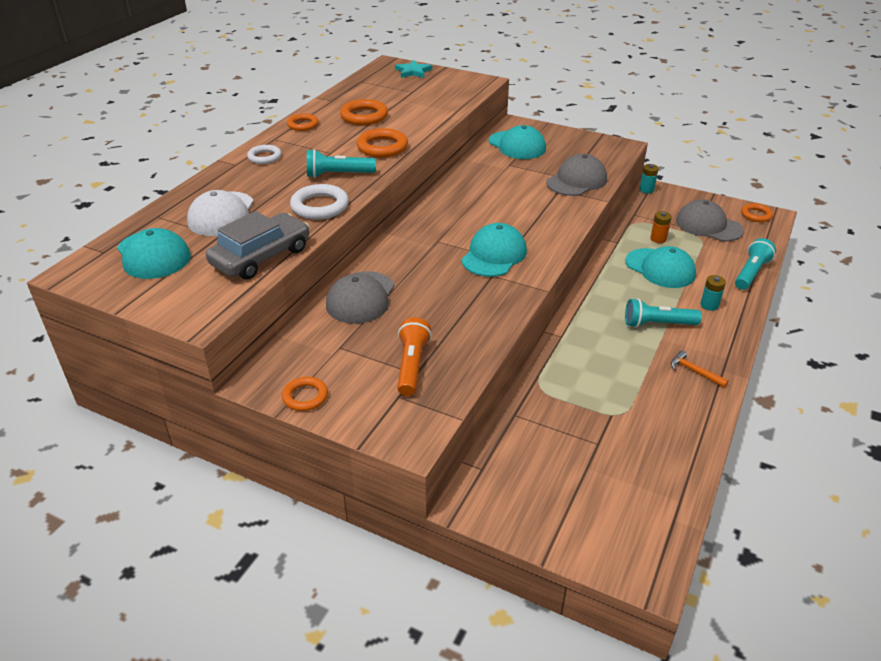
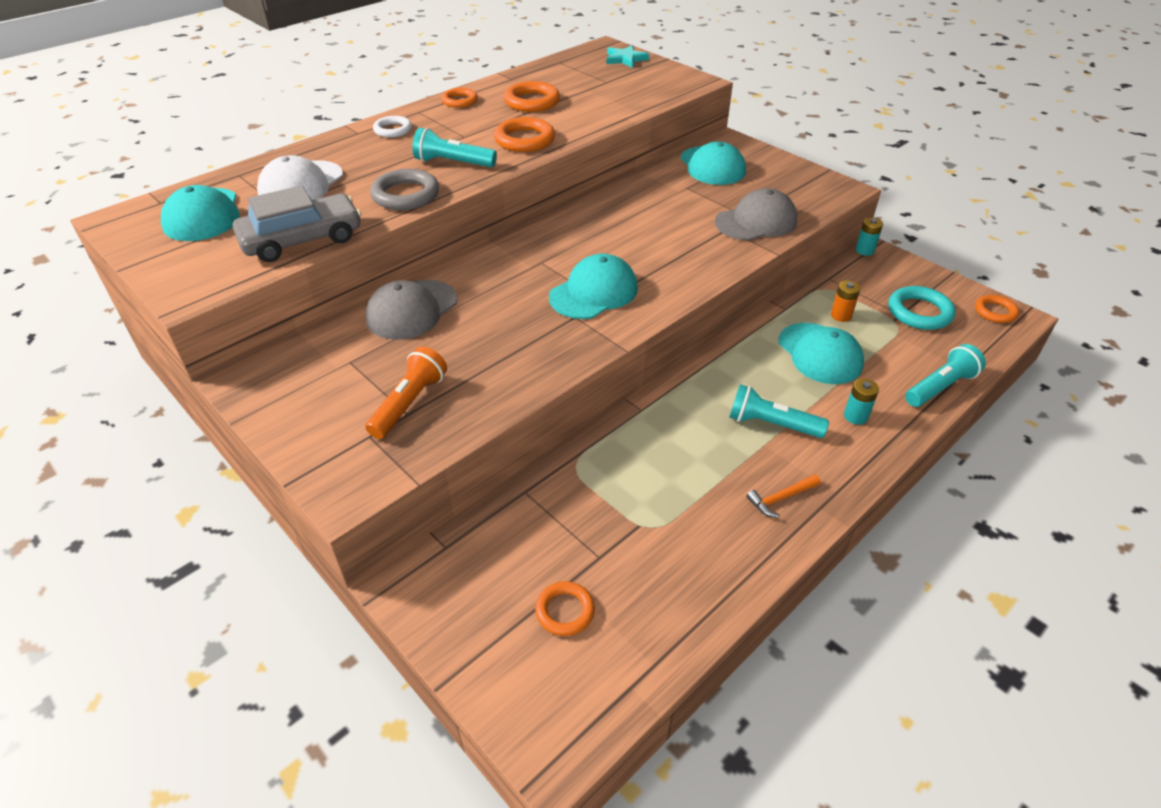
camera: 20 degrees right, 5 degrees up
orange ring [282,377,328,411] -> orange ring moved to [535,581,595,636]
white ring [290,184,349,220] -> grey ring [370,169,439,210]
orange hammer [671,350,729,388] -> orange hammer turned 90 degrees counterclockwise [746,475,821,518]
grey cap [676,199,744,241] -> turquoise ring [888,286,956,330]

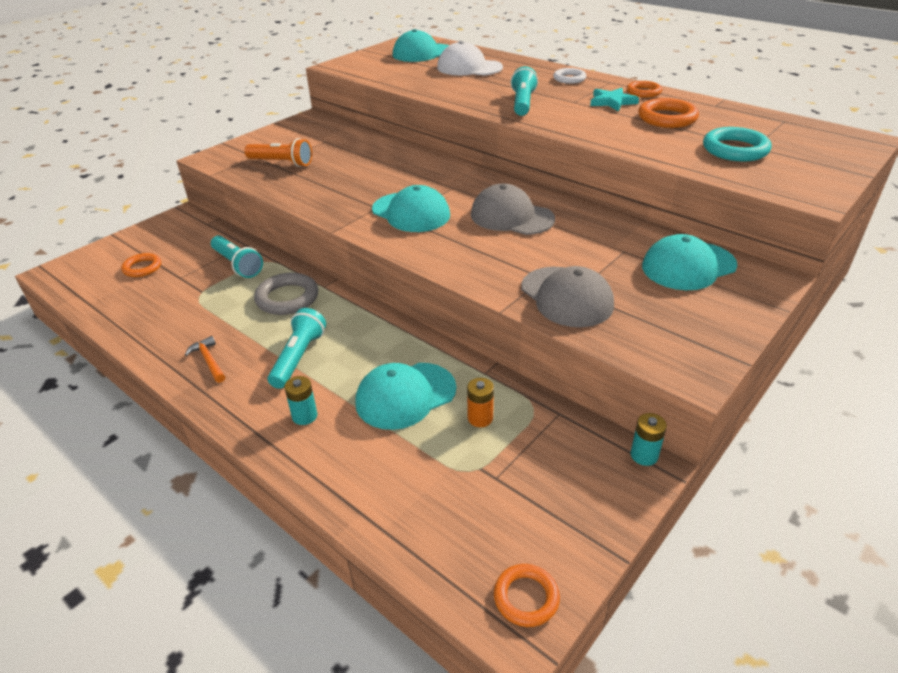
camera: 85 degrees right, 5 degrees down
grey car [233,185,361,262] -> none
grey cap [365,280,457,340] -> grey cap moved to [471,183,555,235]
grey ring [370,169,439,210] -> grey ring moved to [254,273,318,315]
orange ring [494,117,555,152] -> none
turquoise star [606,45,649,68] -> turquoise star moved to [590,88,639,111]
turquoise ring [888,286,956,330] -> turquoise ring moved to [703,127,772,162]
turquoise flashlight [905,344,986,407] -> turquoise flashlight moved to [211,235,263,278]

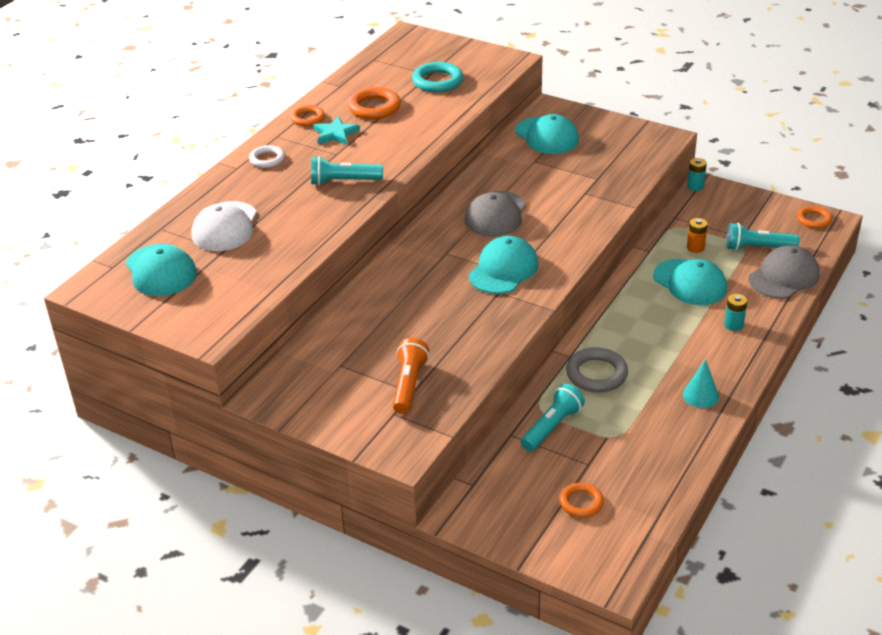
camera: 100 degrees left, 0 degrees up
orange hammer [185,336,225,383] -> turquoise cone [683,359,719,408]
turquoise flashlight [268,308,326,389] -> turquoise flashlight moved to [726,223,799,251]
grey cap [521,266,614,327] -> grey cap moved to [749,245,820,299]

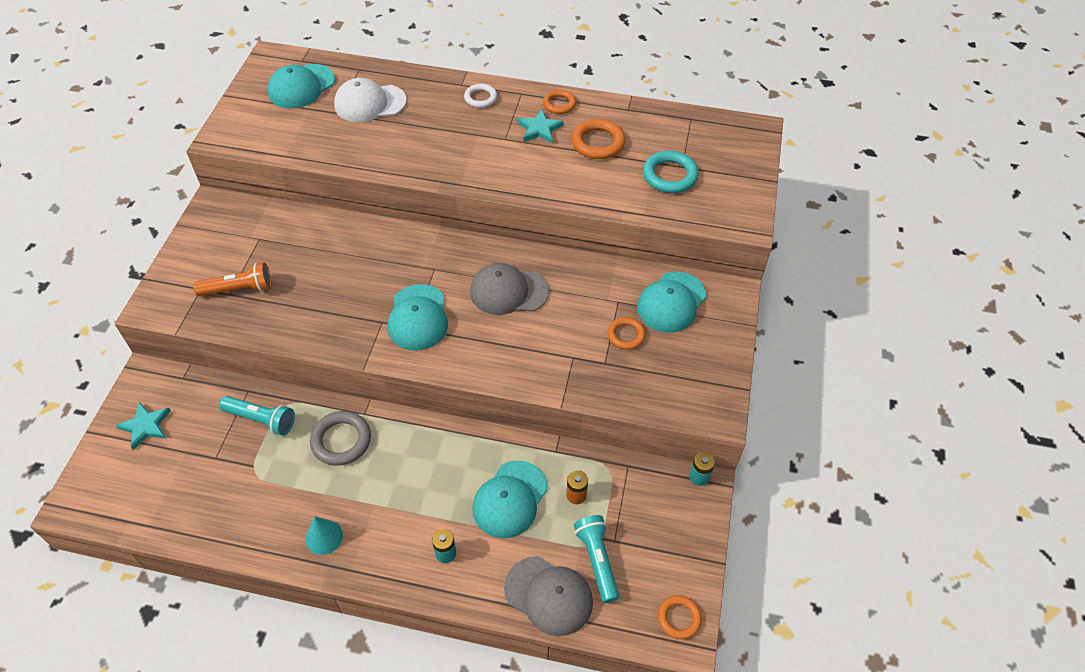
camera: 70 degrees right, 15 degrees up
turquoise flashlight [311,156,383,185] -> none
turquoise cap [469,236,539,294] -> turquoise cap turned 75 degrees clockwise [388,284,448,351]
orange ring [559,483,604,518] -> orange ring moved to [607,317,646,350]
none -> turquoise star [116,402,171,450]

